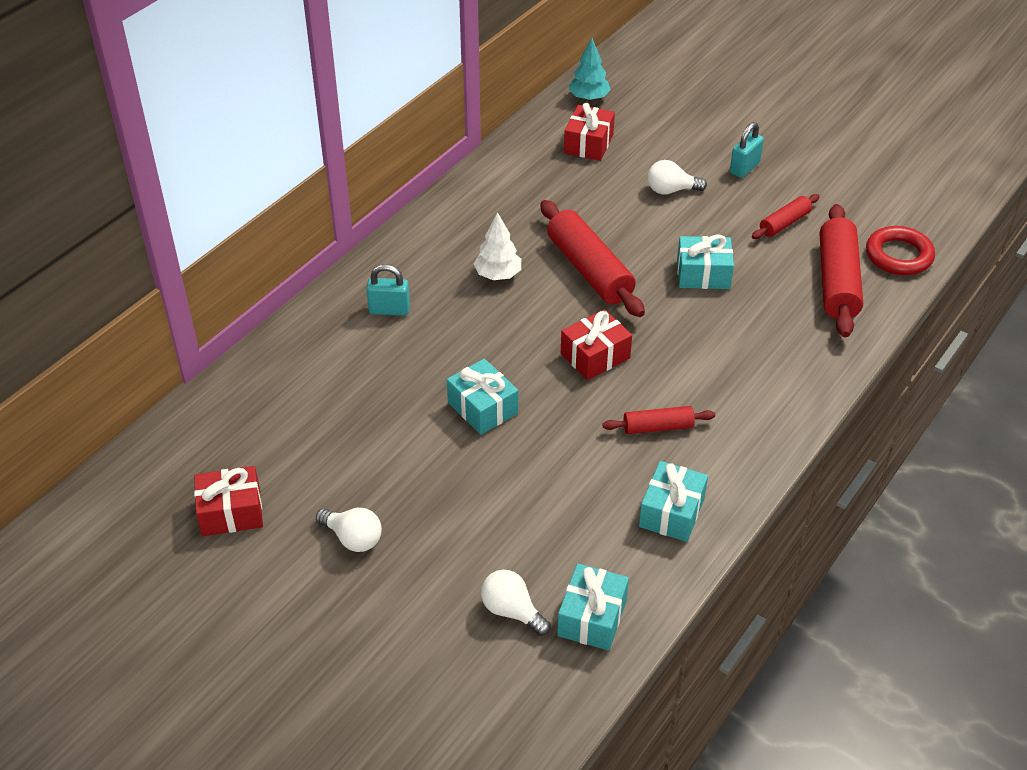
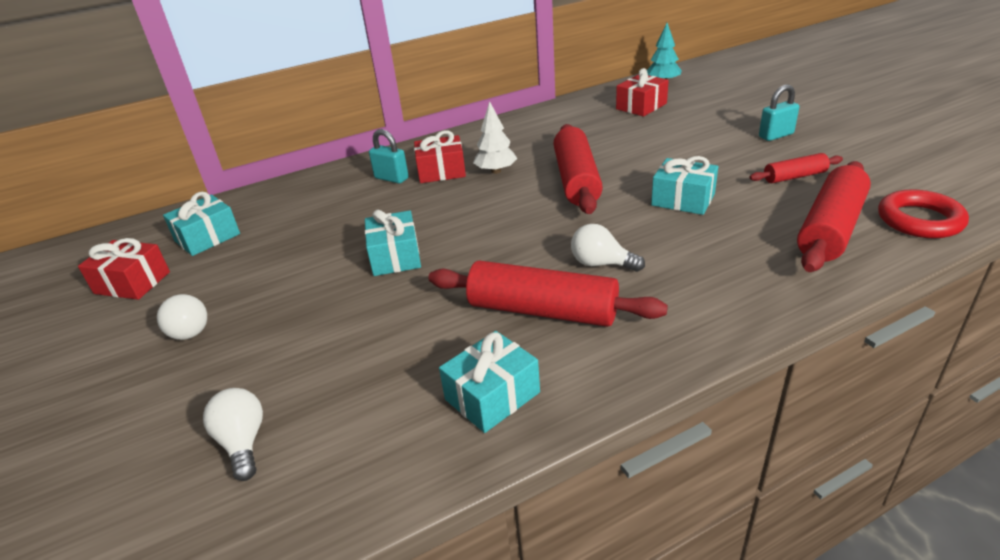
camera: 30 degrees right, 10 degrees down
turquoise gift [557,563,629,651] -> turquoise gift moved to [163,192,240,256]
red gift [561,309,632,380] -> red gift moved to [414,130,466,183]
red rolling pin [602,406,715,434] -> red rolling pin [428,261,668,327], size x1.87
white light bulb [648,160,707,195] -> white light bulb moved to [571,224,645,272]

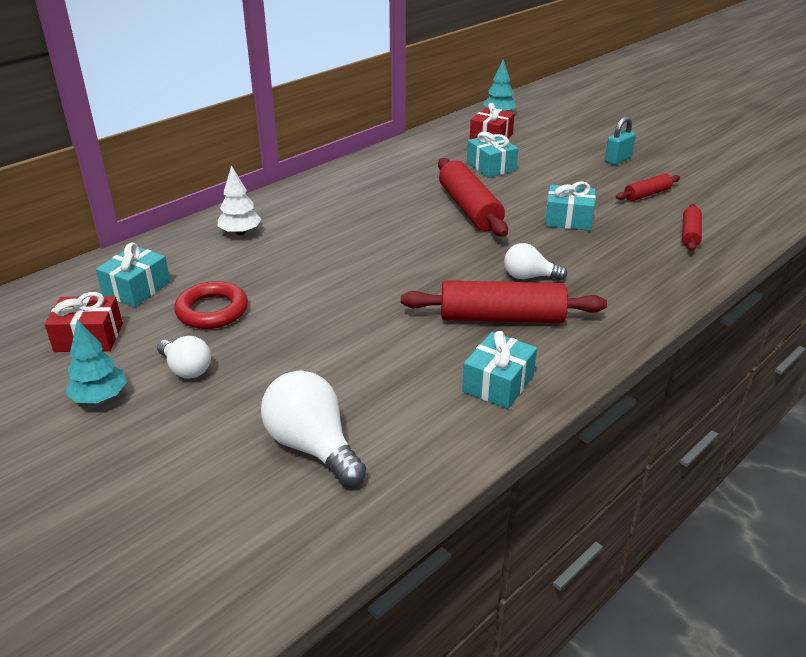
camera: 20 degrees left, 0 degrees up
white light bulb [203,388,263,481] -> white light bulb [261,371,366,487], size x1.62
turquoise gift [365,210,421,276] -> turquoise gift moved to [467,131,518,178]
turquoise padlock [369,129,409,184] -> none
red gift [414,130,466,183] -> none
white tree [473,101,517,174] -> white tree moved to [218,165,262,235]
red rolling pin [797,161,871,272] -> red rolling pin [682,204,702,251], size x0.53
red ring [878,189,969,238] -> red ring moved to [174,281,248,329]
none -> turquoise tree [65,319,127,403]

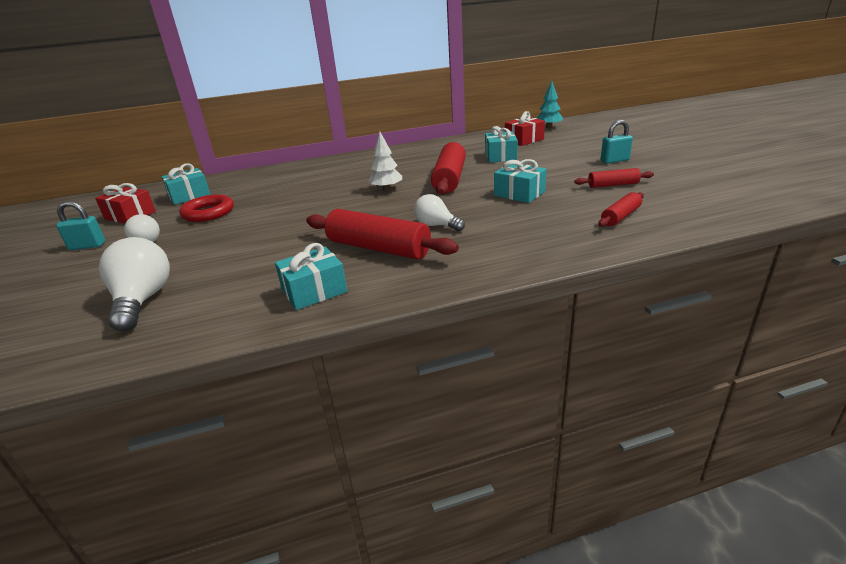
camera: 30 degrees right, 5 degrees down
turquoise tree [65,319,127,403] -> turquoise padlock [56,201,105,250]
white tree [218,165,262,235] -> white tree moved to [368,132,402,191]

